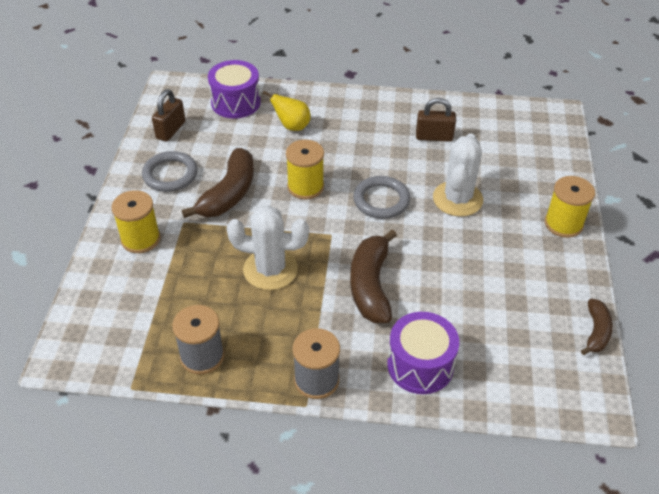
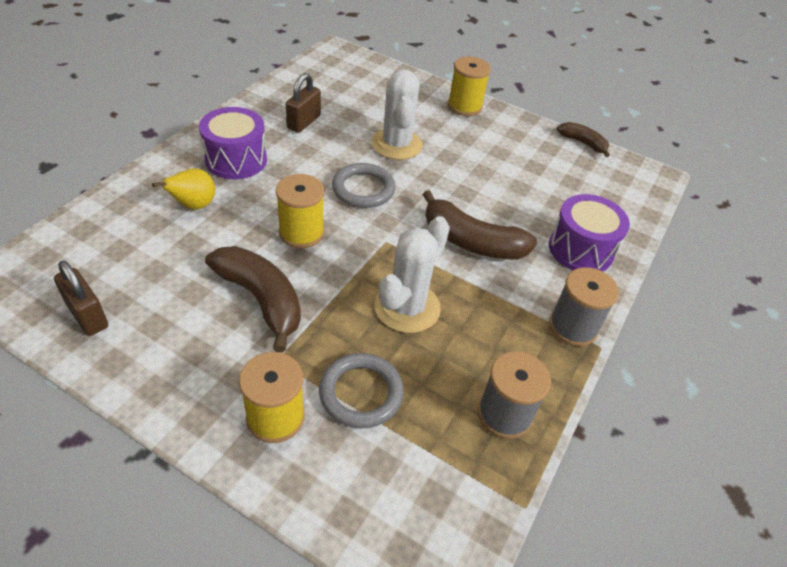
camera: 70 degrees left, 0 degrees up
grey ring [142,151,198,192] -> grey ring moved to [319,353,404,428]
purple drum [208,60,261,119] -> purple drum moved to [199,107,267,179]
white cactus [433,133,483,217] -> white cactus turned 45 degrees clockwise [371,69,423,160]

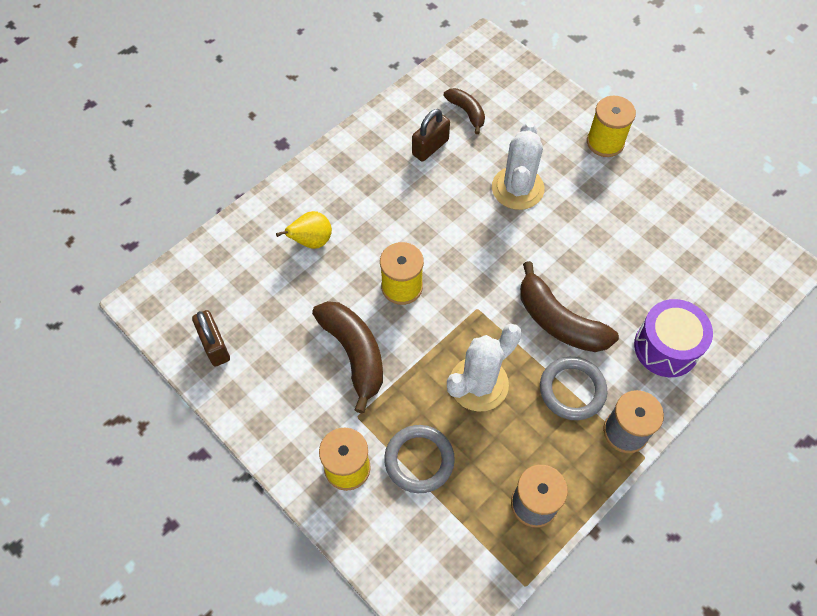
camera: 20 degrees right, 15 degrees up
purple drum [199,107,267,179] -> none
grey ring [332,163,395,208] -> grey ring moved to [540,357,607,420]
brown banana [557,122,610,157] -> brown banana moved to [443,88,485,134]

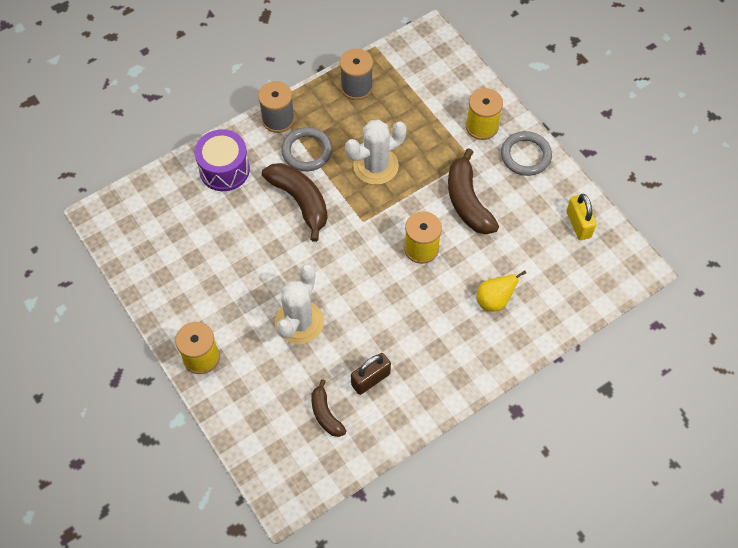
camera: 170 degrees left, 0 degrees up
brown padlock [192,310,230,367] -> yellow padlock [566,194,597,240]
grey ring [384,425,455,493] -> grey ring moved to [501,131,552,176]

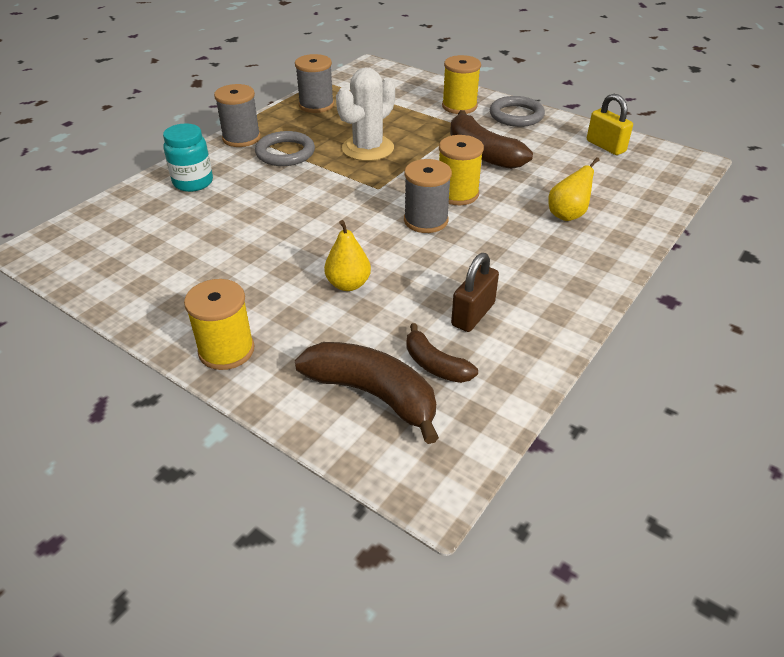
camera: 20 degrees left, 20 degrees down
purple drum [195,129,250,191] -> turquoise jar [163,123,213,192]
brown banana [262,163,328,242] -> brown banana moved to [295,342,439,444]
white cactus [275,264,324,344] -> yellow pear [324,220,371,291]
none -> grey spool [404,159,452,233]

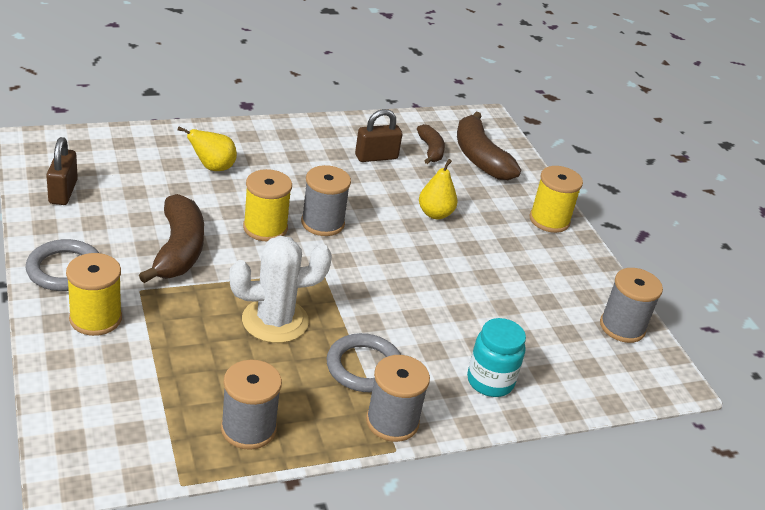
camera: 150 degrees left, 5 degrees down
yellow padlock [587,94,633,155] -> brown padlock [46,137,78,205]
none -> grey spool [600,268,663,343]

